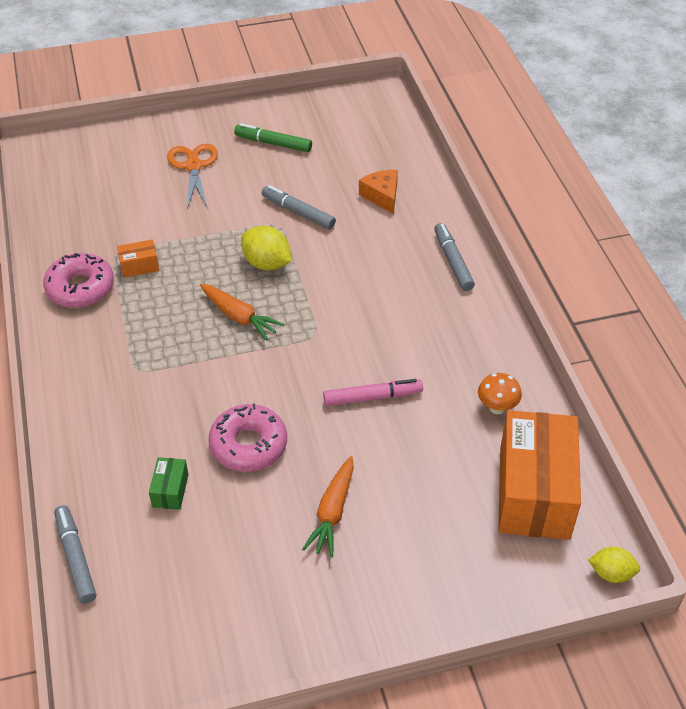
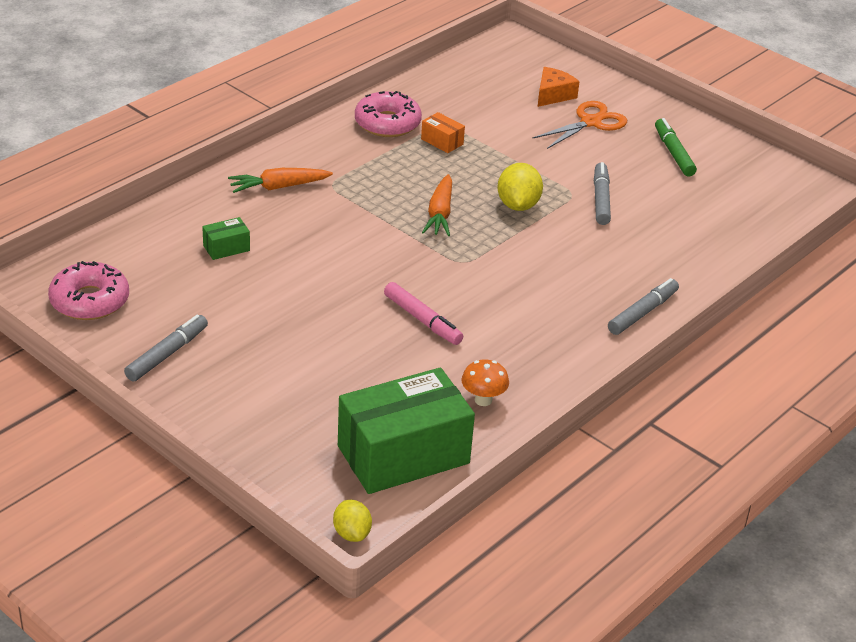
camera: 55 degrees right, 10 degrees down
grey marker [54,505,96,604] -> grey marker moved to [124,315,208,381]
pink donut [209,403,287,472] -> pink donut moved to [48,261,129,320]
orange carrot [302,456,354,558] -> orange carrot moved to [228,168,333,193]
orange cheese [359,170,398,215] -> orange cheese moved to [538,67,580,107]
orange box [498,410,581,540] -> green box [338,368,475,494]

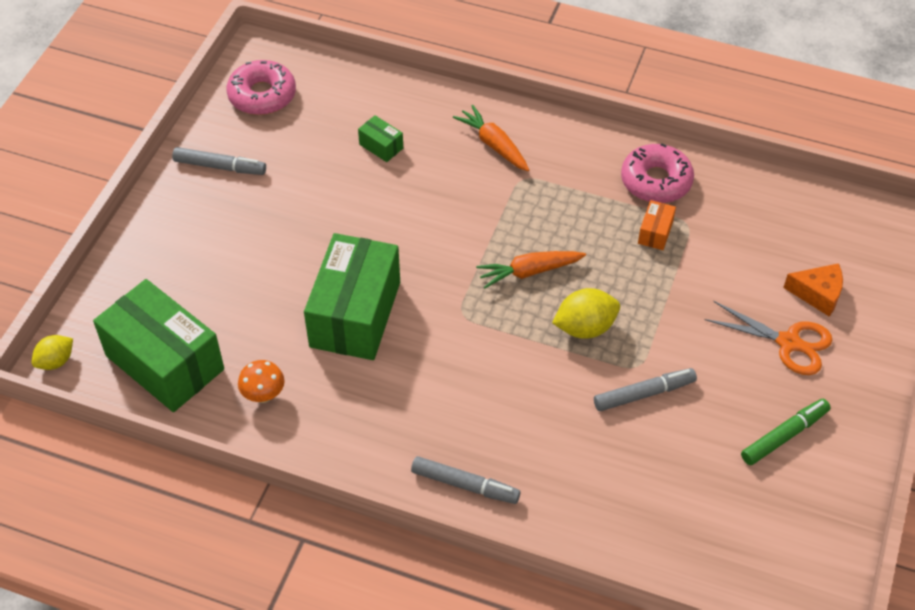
camera: 70 degrees right, 15 degrees up
pink marker [384,282,463,345] -> green box [304,233,400,360]

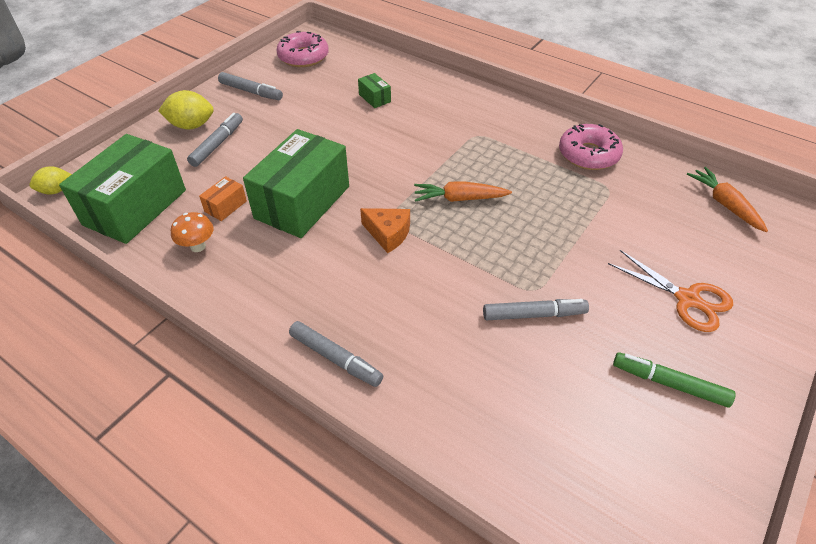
camera: 15 degrees right, 5 degrees down
green box [93,279,224,412] -> green box turned 60 degrees clockwise [59,134,186,244]
orange carrot [453,105,529,171] -> orange carrot moved to [687,167,768,232]
yellow lemon [552,288,620,339] -> yellow lemon moved to [158,90,214,129]
orange box [638,200,676,250] -> orange box moved to [199,176,247,221]
green marker [741,399,831,465] -> green marker turned 135 degrees counterclockwise [613,352,735,407]
orange cheese [783,263,843,317] -> orange cheese moved to [360,208,410,253]
none -> grey marker [187,113,243,167]

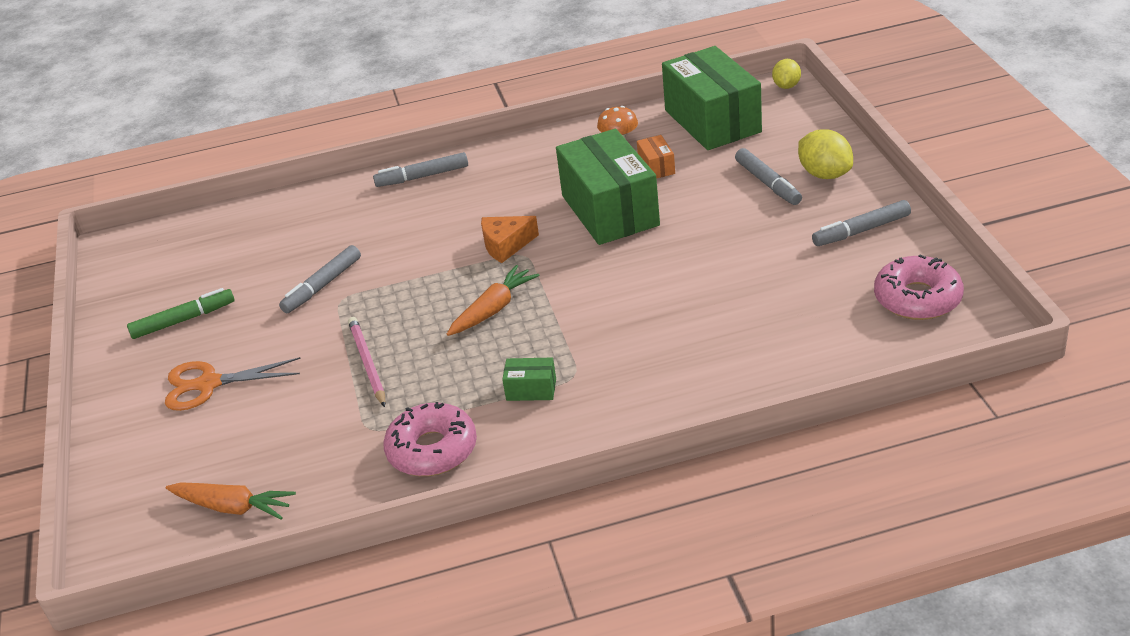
camera: 135 degrees right, 10 degrees down
yellow lemon [158,90,214,129] -> yellow lemon turned 75 degrees counterclockwise [798,129,853,179]
green box [358,73,391,108] -> green box moved to [502,358,556,401]
none -> pink pencil [348,317,385,407]

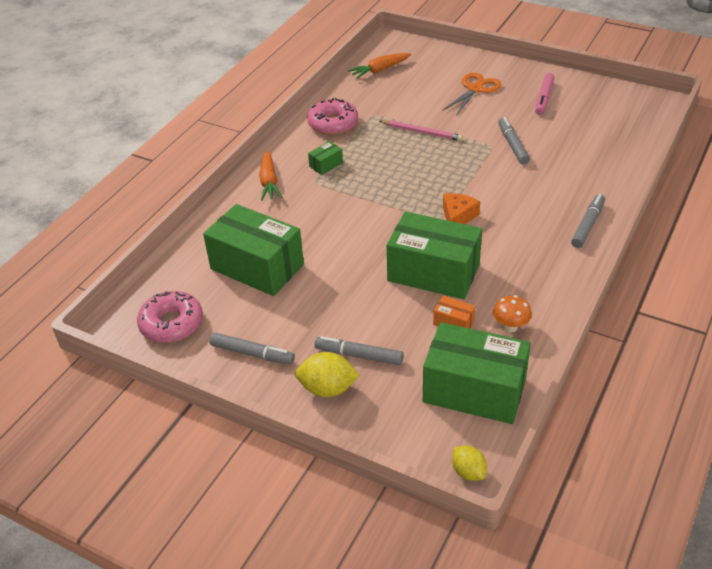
camera: 130 degrees right, 5 degrees up
green marker [127,288,235,339] -> pink marker [535,73,555,115]
orange carrot [447,265,539,336] -> orange carrot moved to [259,151,282,201]
grey marker [812,200,911,246] -> grey marker turned 90 degrees clockwise [210,333,295,365]
none -> green box [203,204,304,296]

